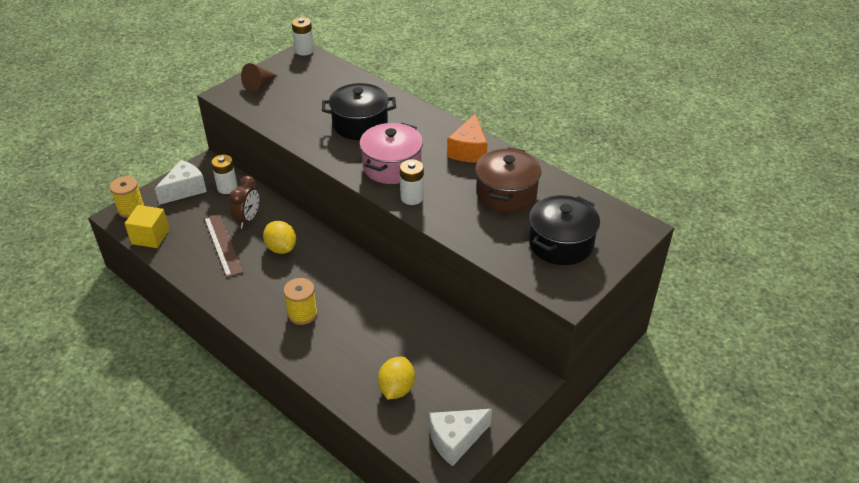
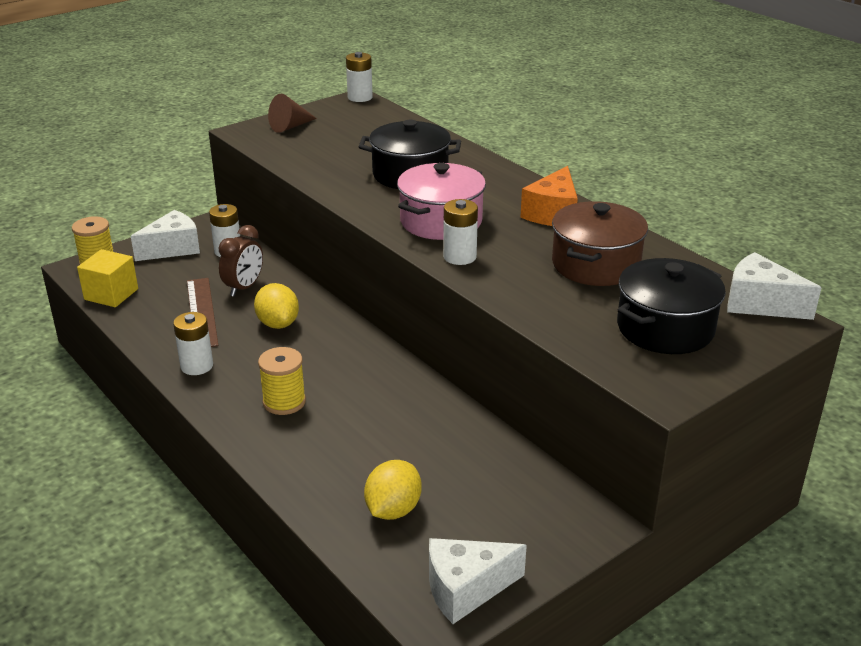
camera: 10 degrees right, 10 degrees down
none -> white battery [173,312,213,375]
none -> white cheese [727,252,821,320]

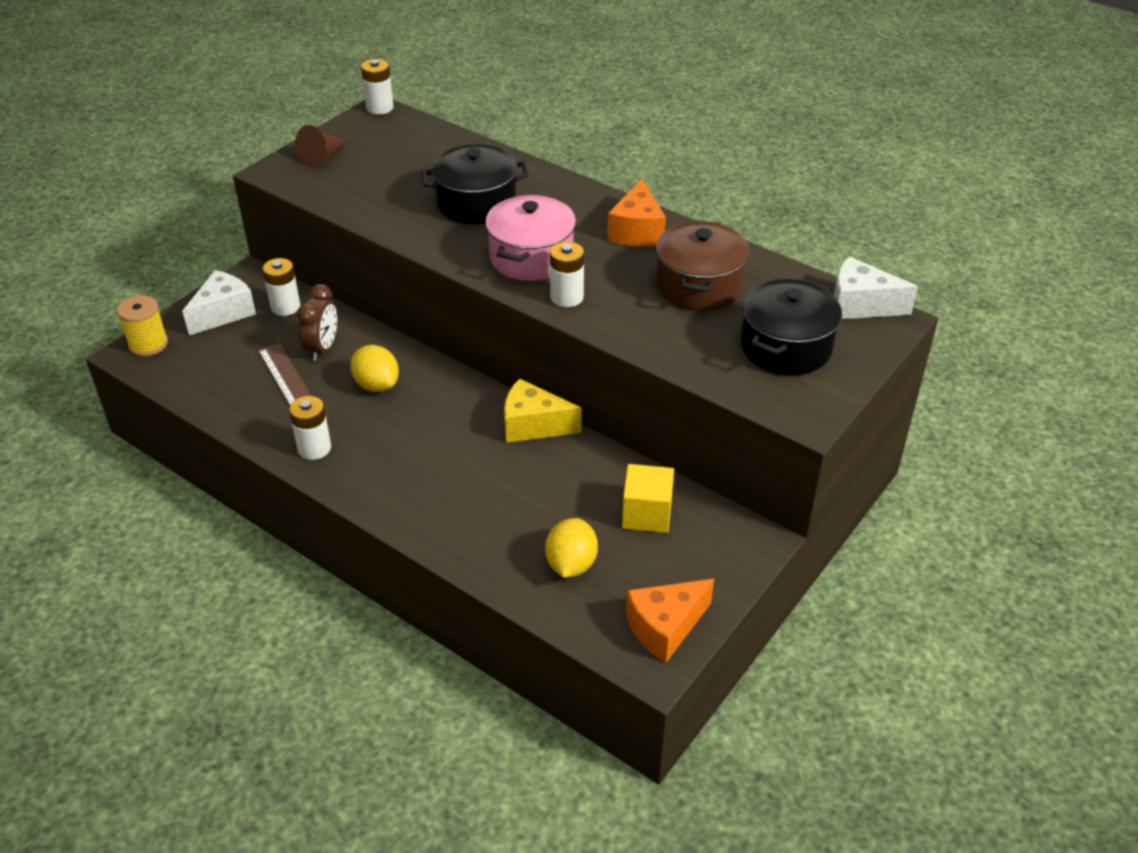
camera: 15 degrees left, 10 degrees up
yellow cube [77,249,138,307] -> yellow cube moved to [622,464,674,533]
yellow spool [258,347,306,415] -> none
white cheese [429,538,527,624] -> orange cheese [626,579,714,663]
none -> yellow cheese [504,378,582,443]

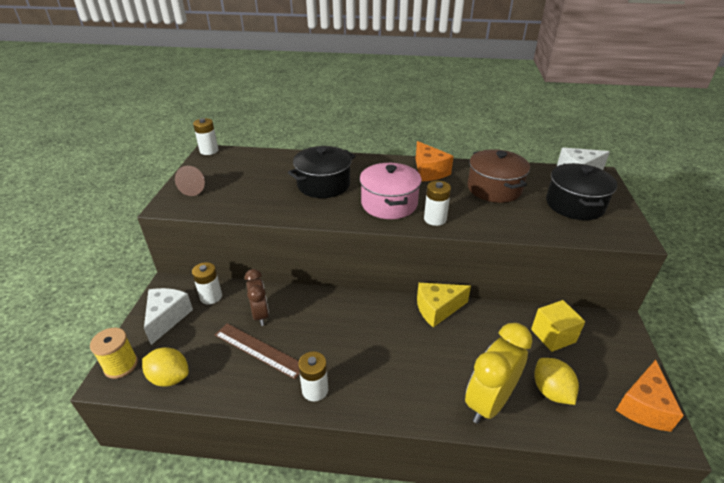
camera: 30 degrees left, 5 degrees down
yellow lemon [350,345,399,392] -> yellow lemon moved to [142,347,189,387]
none -> yellow clock [465,323,533,424]

